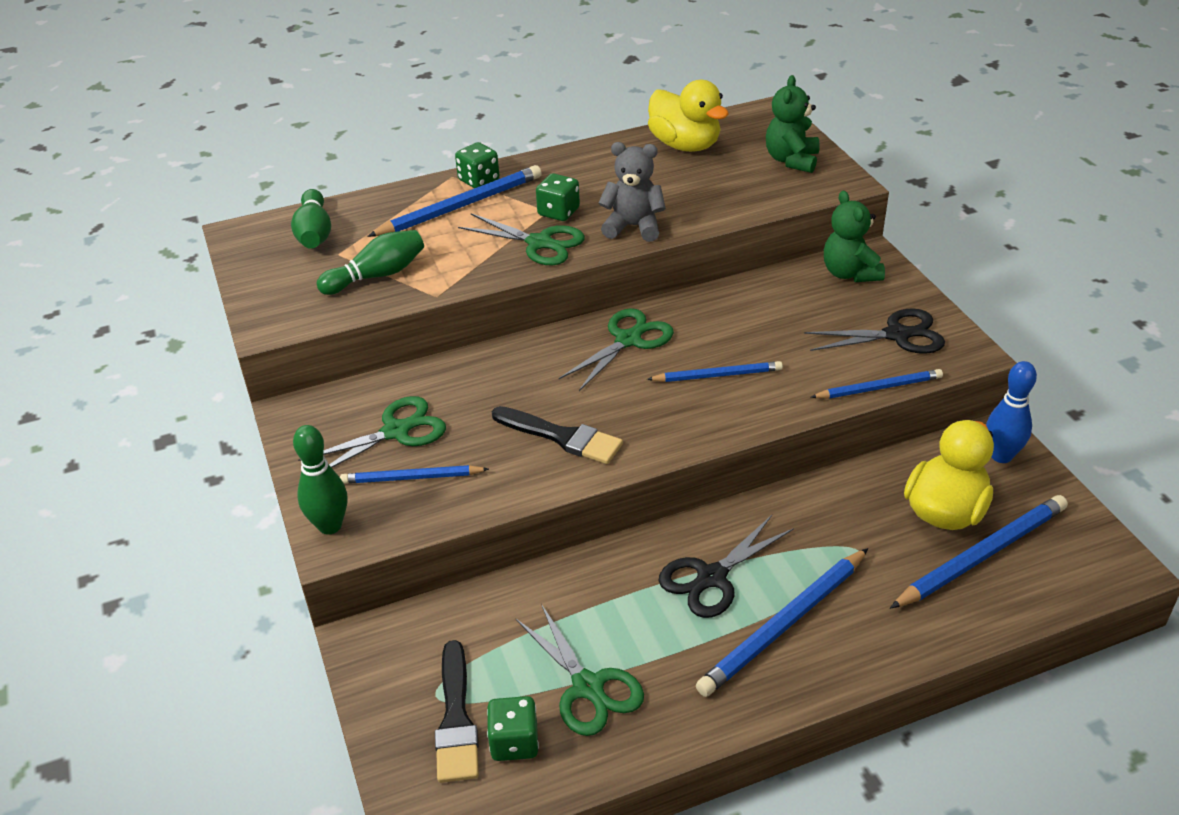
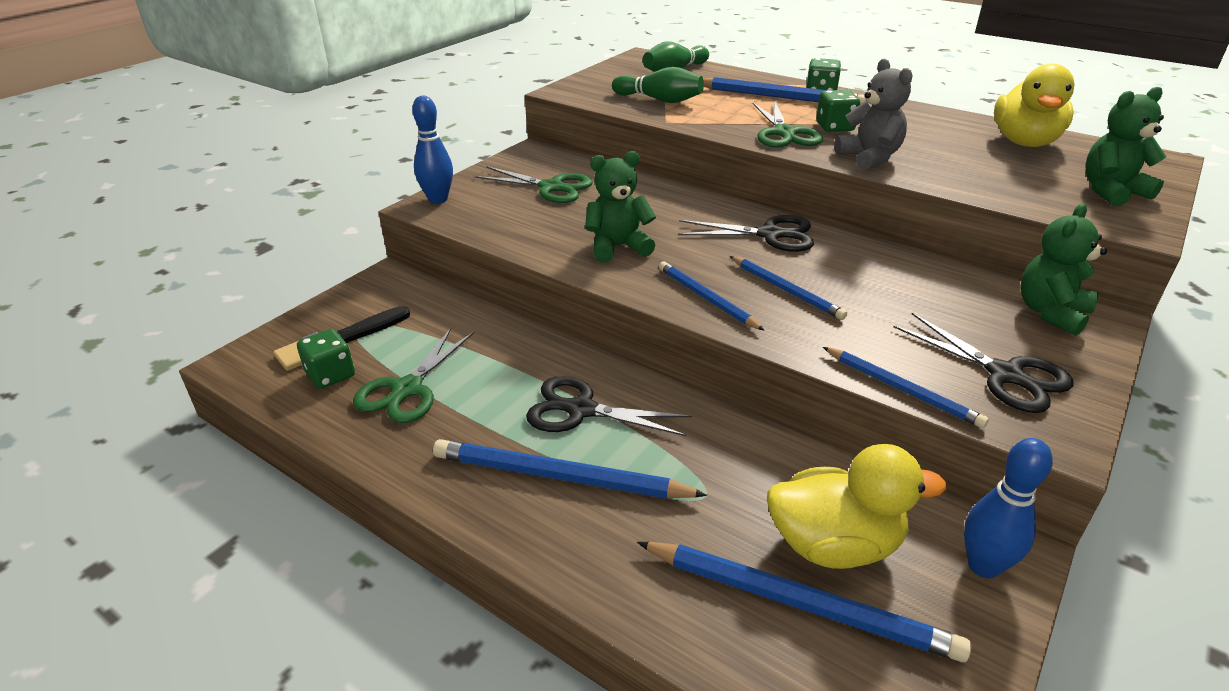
camera: 55 degrees right, 5 degrees down
green bowling pin [293,425,347,535] -> blue bowling pin [412,96,453,204]
blue pencil [340,465,489,484] -> blue pencil moved to [659,261,765,331]
black brush [492,406,623,464] -> green teddy bear [585,151,656,262]
green scissors [559,308,674,391] -> black scissors [678,215,814,252]

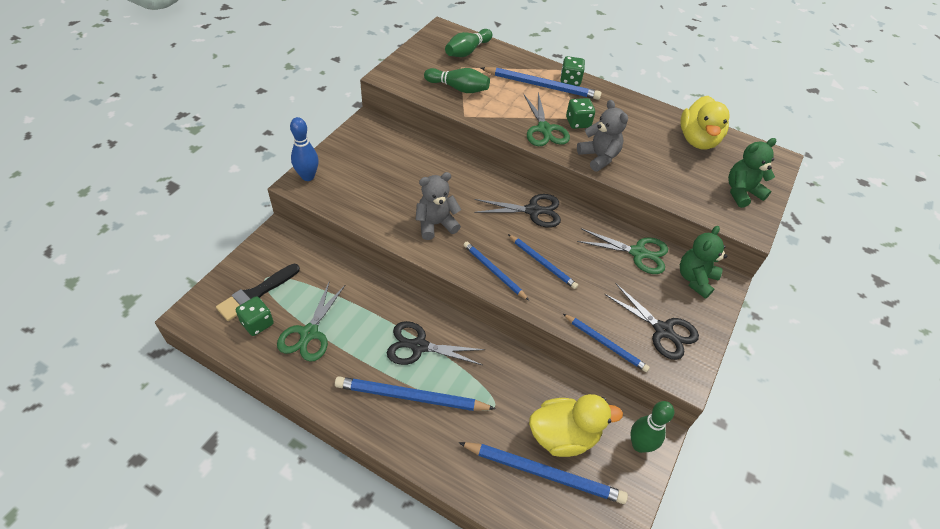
camera: 10 degrees left, 15 degrees up
green scissors [475,166,593,203] -> green scissors moved to [577,228,668,274]
green teddy bear [585,151,656,262] -> grey teddy bear [416,172,461,240]
blue bowling pin [964,438,1053,578] -> green bowling pin [630,401,674,453]

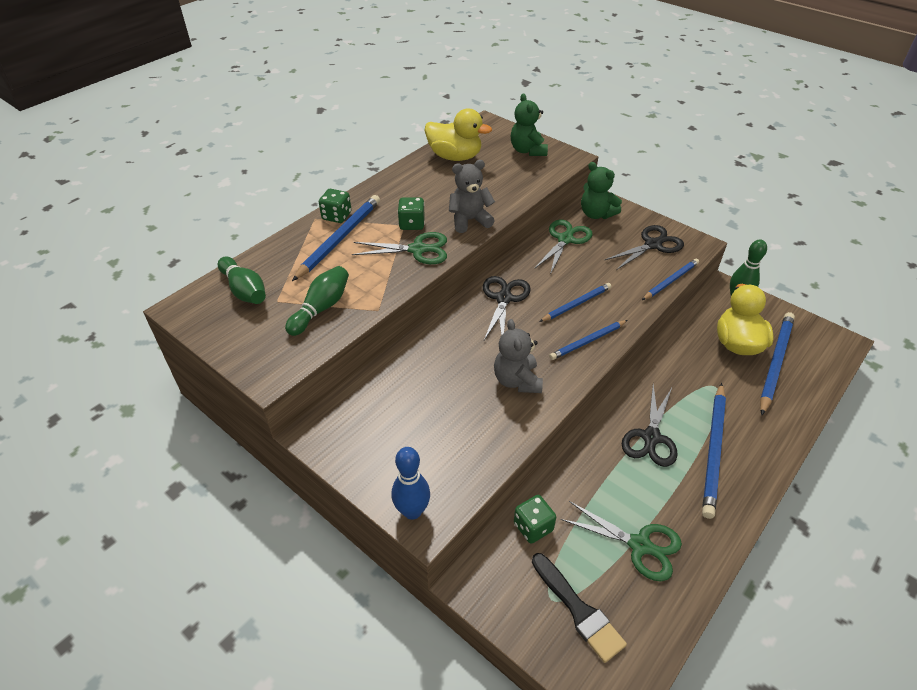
camera: 75 degrees left, 5 degrees down
green dice [236,296,274,336] -> green dice moved to [514,495,556,544]

